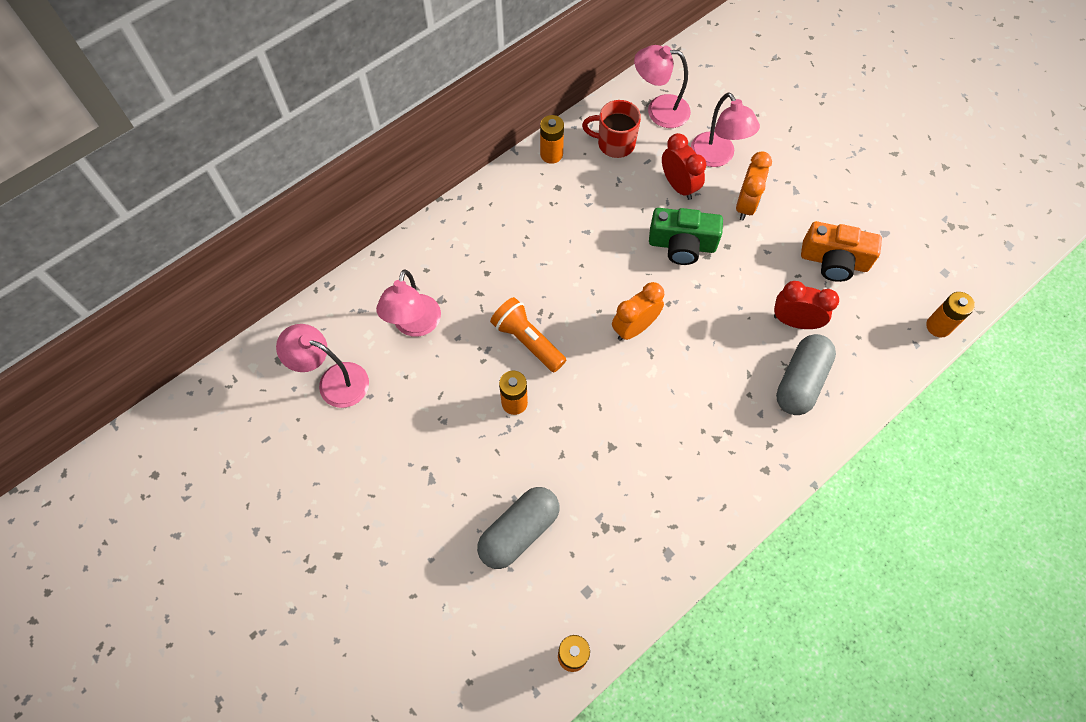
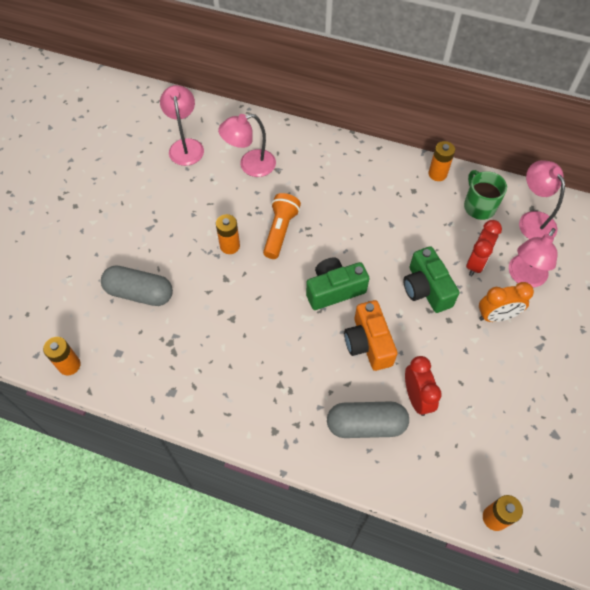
camera: 60 degrees right, 5 degrees down
red mug [582,100,641,158] -> green mug [464,170,507,220]
orange clock [612,282,664,341] -> green camera [306,257,369,310]
orange camera [801,221,882,282] -> orange camera moved to [344,300,397,371]

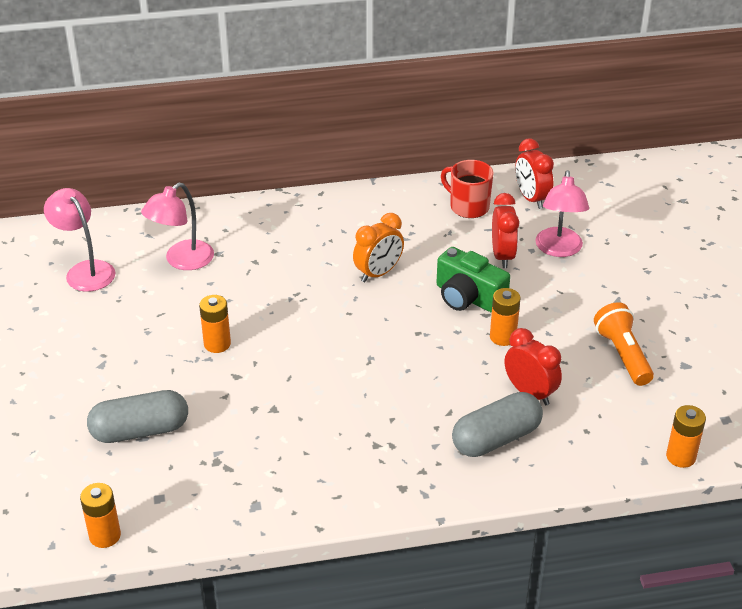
camera: 30 degrees left, 20 degrees down
orange flashlight [263,193,301,259] -> orange flashlight moved to [594,302,654,386]
green camera [306,257,369,310] -> none
orange camera [344,300,397,371] -> none
orange battery [428,141,455,181] -> orange battery moved to [490,288,521,346]
green mug [464,170,507,220] -> red mug [441,160,494,218]
orange clock [479,282,534,322] -> orange clock moved to [353,213,404,282]
pink lamp [519,160,565,239] -> red clock [515,139,554,209]

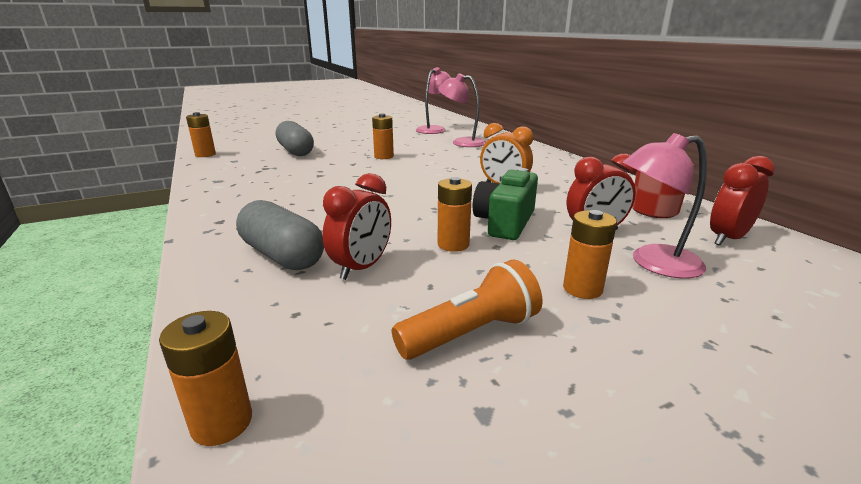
camera: 75 degrees right, 15 degrees down
none -> orange battery [563,210,617,299]

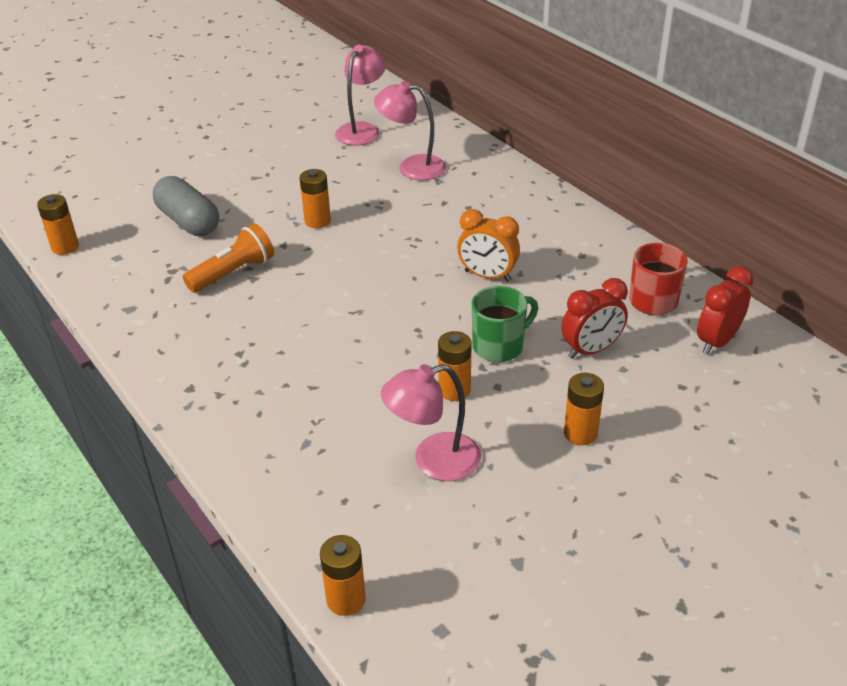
camera: 10 degrees left, 15 degrees up
grey capsule [236,200,324,270] -> none
red clock [323,173,391,280] -> none
orange flashlight [392,259,543,360] -> orange flashlight moved to [183,223,274,293]
green camera [473,168,538,240] -> green mug [472,286,538,362]
pink lamp [623,133,707,279] -> pink lamp moved to [381,364,481,481]

